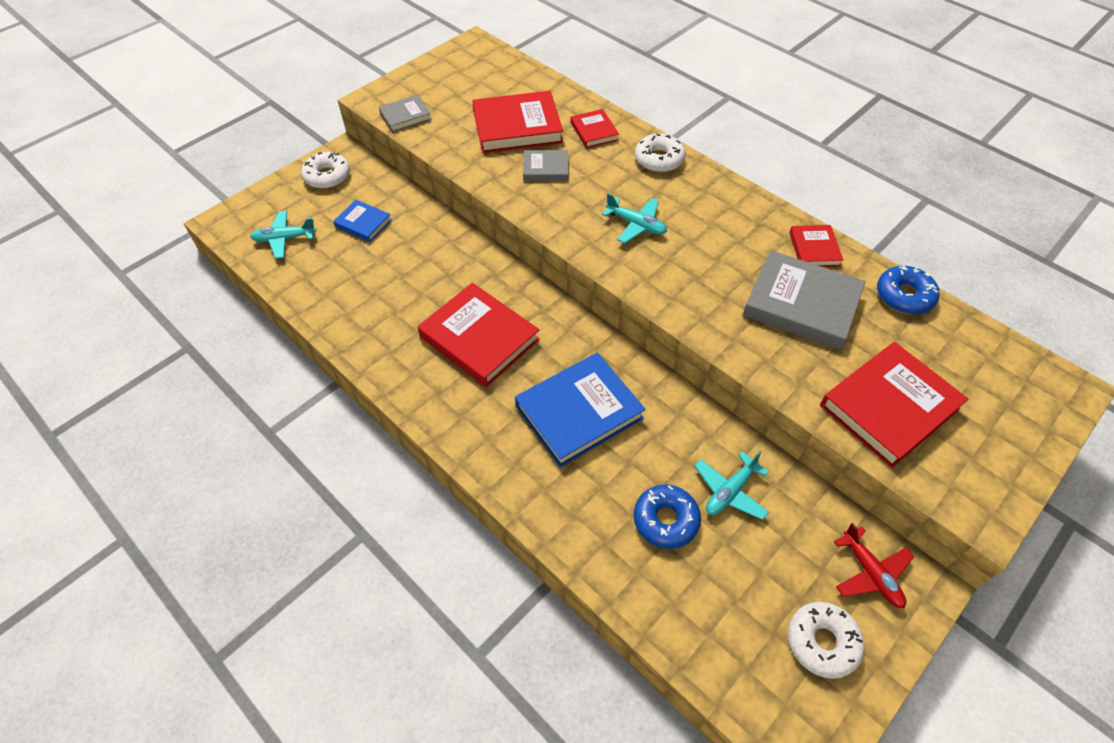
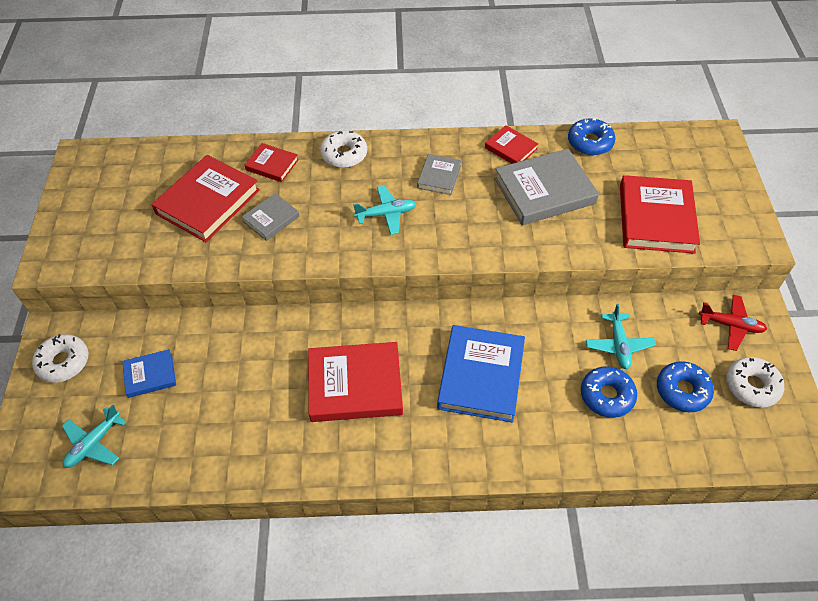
camera: 45 degrees left, 0 degrees up
grey book [379,95,432,132] -> grey book moved to [417,154,461,195]
none -> blue donut [657,361,714,412]

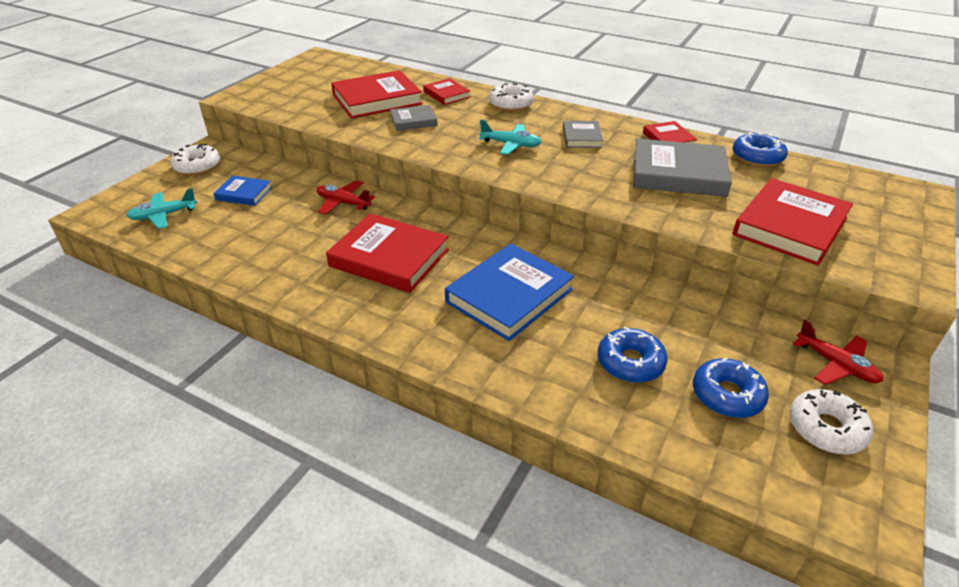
camera: 30 degrees right, 15 degrees down
grey book [417,154,461,195] -> grey book turned 45 degrees counterclockwise [563,121,603,148]
turquoise plane [586,304,656,369] -> none
none -> red plane [317,180,375,215]

